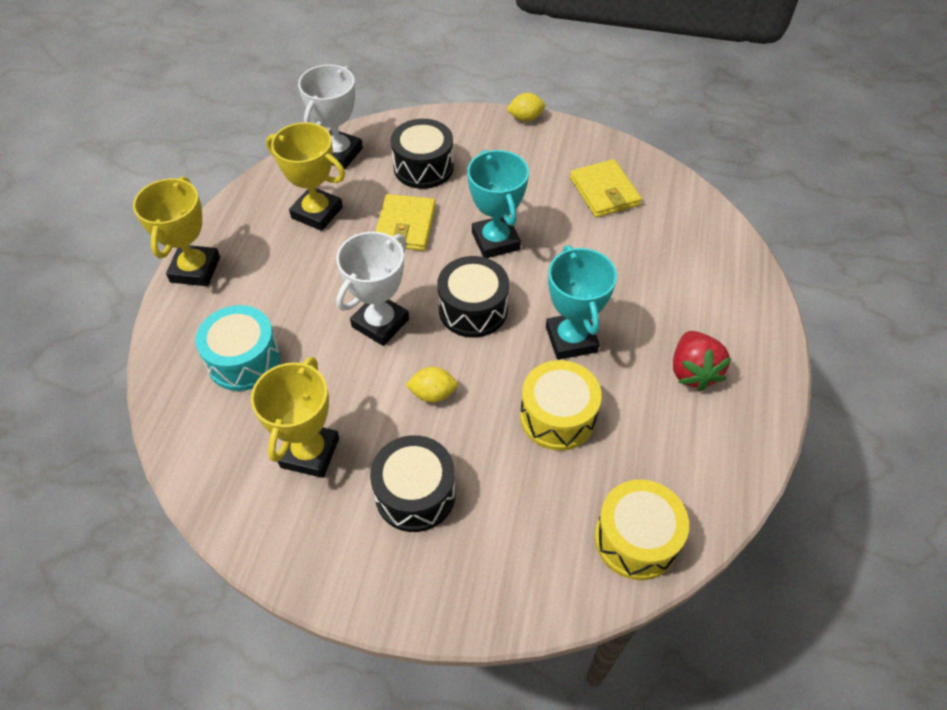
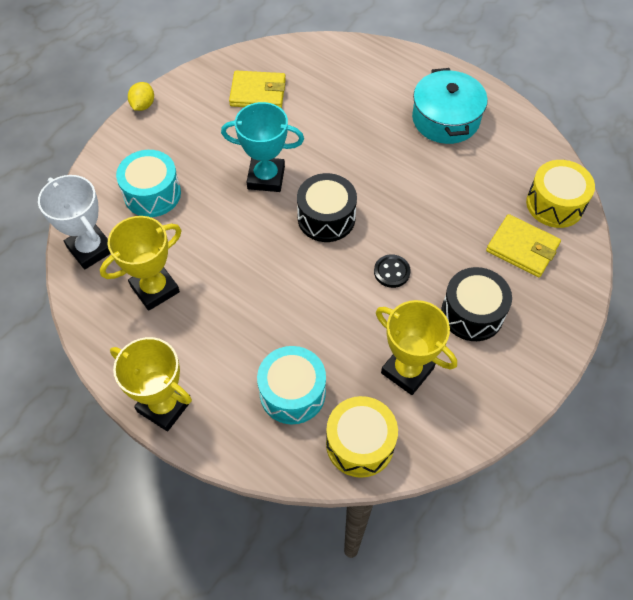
camera: 65 degrees left, 5 degrees up
white trophy [336,232,409,346] -> none
yellow wallet [375,194,436,251] -> yellow wallet moved to [486,214,561,277]
black drum [391,119,454,189] -> turquoise drum [116,150,181,217]
yellow lemon [406,367,458,403] -> black button [374,254,411,288]
yellow drum [520,360,602,451] -> yellow drum moved to [326,396,398,478]
turquoise trophy [546,245,617,360] -> none
red strawberry [673,331,731,391] -> turquoise pot [412,68,488,144]

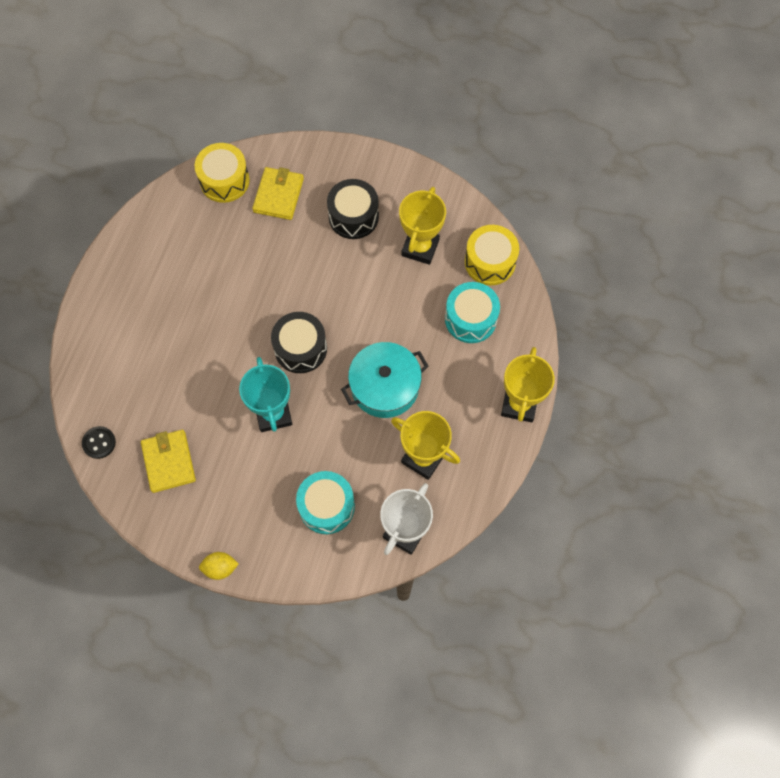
camera: 110 degrees left, 10 degrees up
black button [374,254,411,288] -> black button moved to [82,426,116,459]
turquoise pot [412,68,488,144] -> turquoise pot moved to [341,342,429,418]

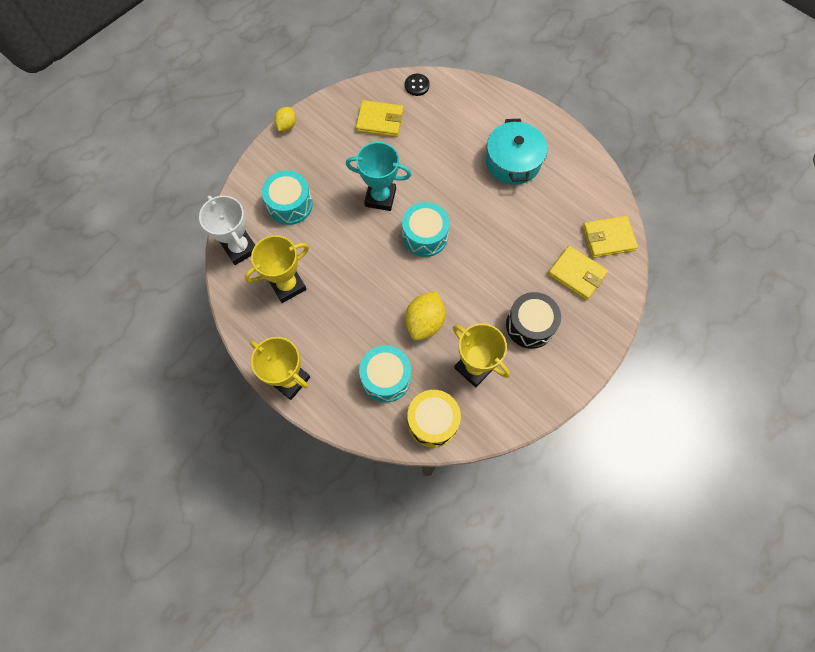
camera: 115 degrees right, 0 degrees up
yellow drum [195,143,250,203] -> yellow wallet [582,216,638,258]
black drum [271,312,327,373] -> turquoise drum [402,202,450,257]
turquoise pot [341,342,429,418] -> turquoise pot moved to [486,119,547,185]
none -> yellow lemon [405,291,445,340]

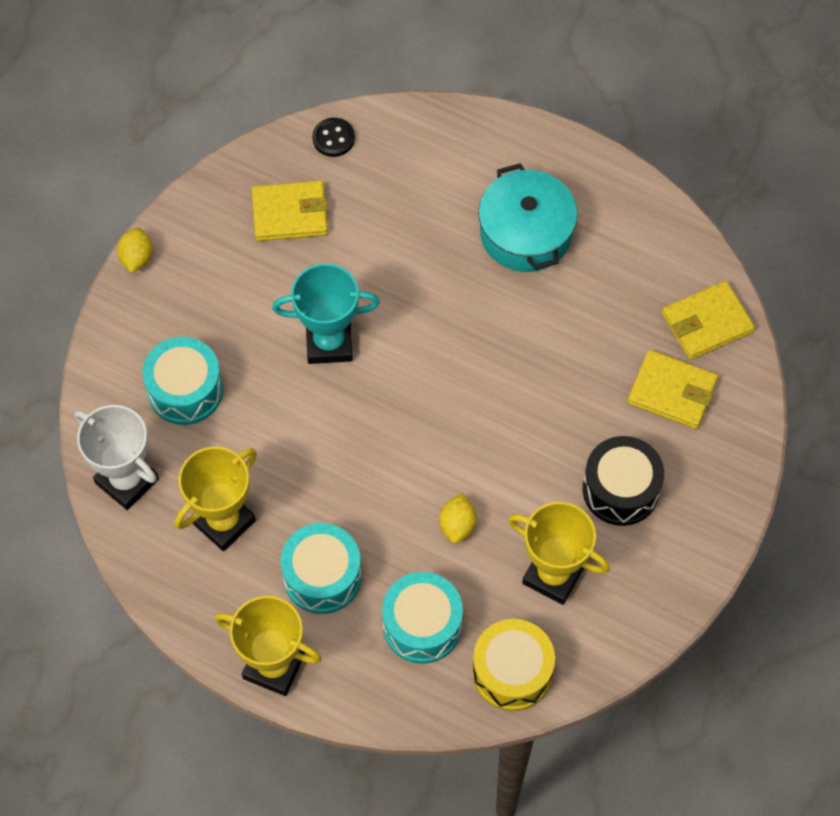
camera: 15 degrees left, 5 degrees down
turquoise drum [402,202,450,257] -> turquoise drum moved to [280,523,362,614]
yellow lemon [405,291,445,340] -> yellow lemon [439,493,477,543], size x0.60

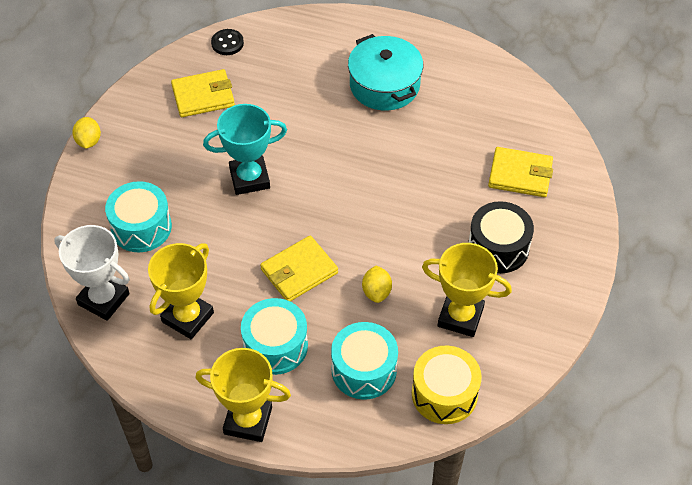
camera: 10 degrees left, 10 degrees down
yellow wallet [662,281,755,360] -> yellow wallet moved to [260,236,338,301]

